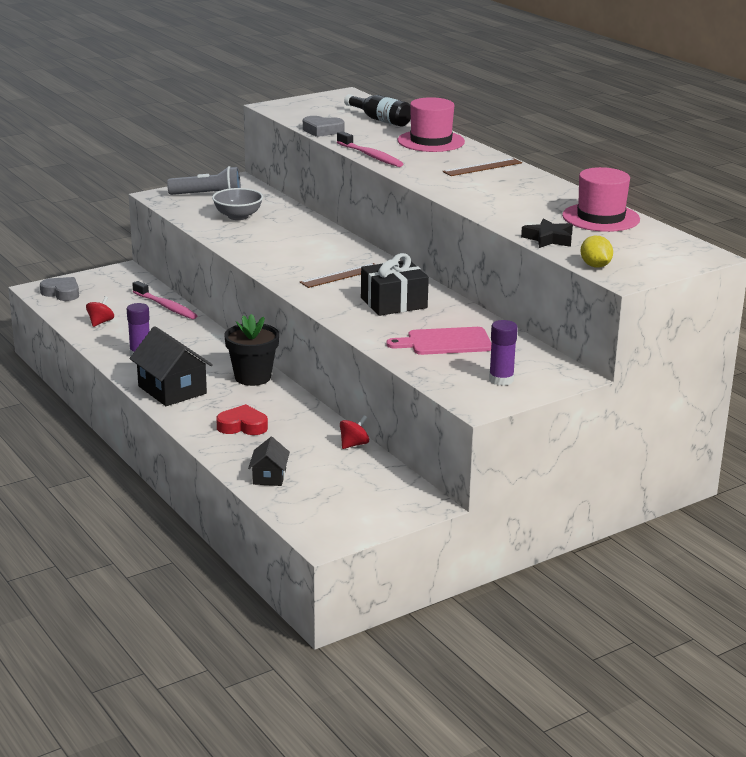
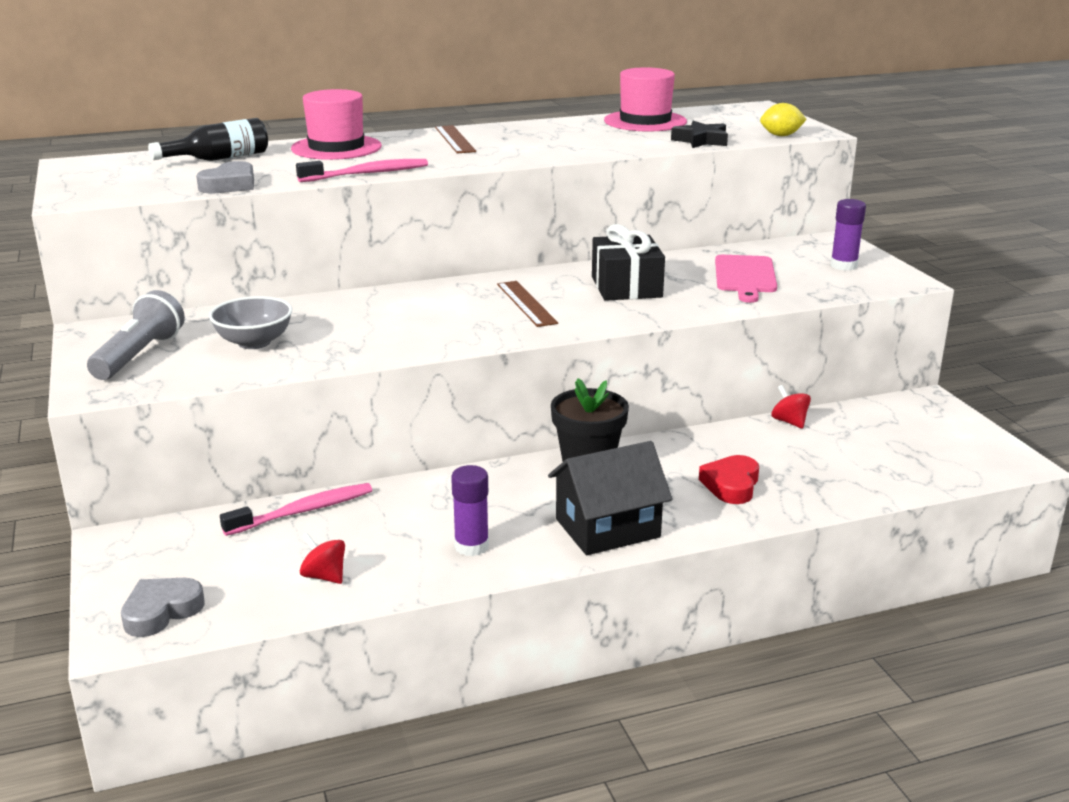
camera: 75 degrees left, 0 degrees up
black house [248,437,290,486] -> none

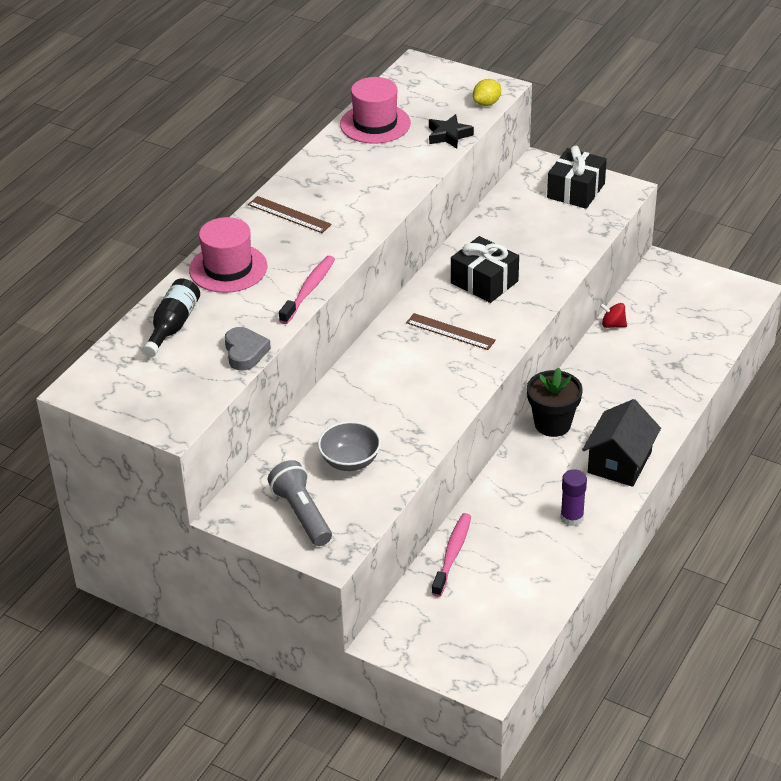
camera: 40 degrees left, 15 degrees up
grey heart [121,578,205,637] -> none
red spinning top [300,533,345,584] -> none
red heart [699,455,759,504] -> none
pink cutting board [715,255,777,303] -> none
purple glue stick [830,199,866,271] -> black gift [547,146,607,209]

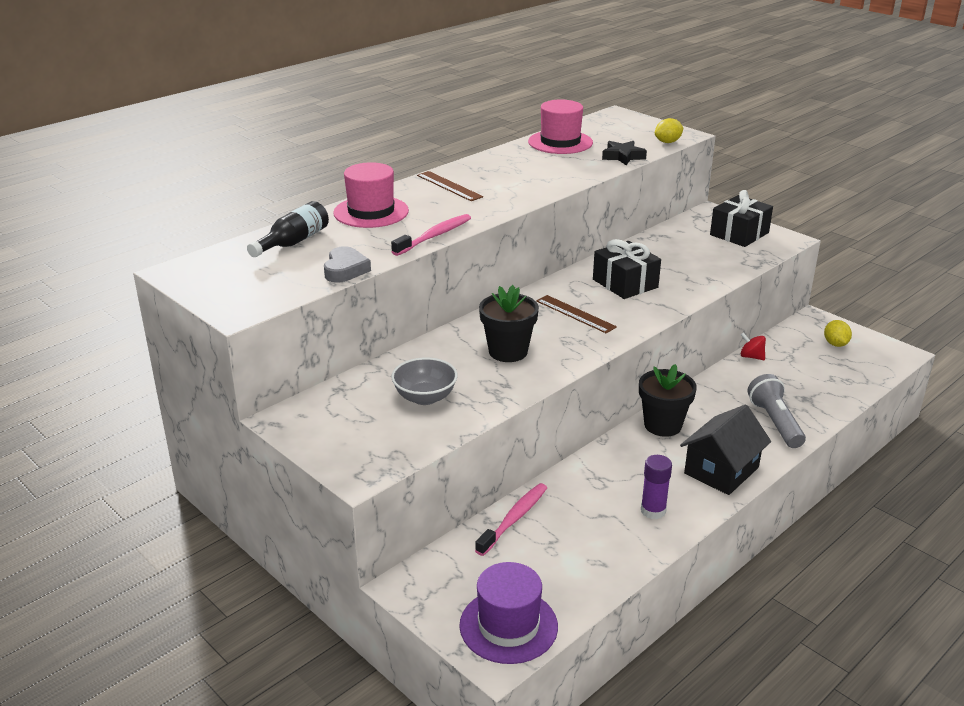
camera: 15 degrees right, 10 degrees down
grey flashlight [268,460,332,546] -> grey flashlight moved to [747,374,806,448]
none -> purple hat [459,562,558,664]
none -> black flower pot [479,285,539,362]
none -> yellow lemon [824,320,852,347]

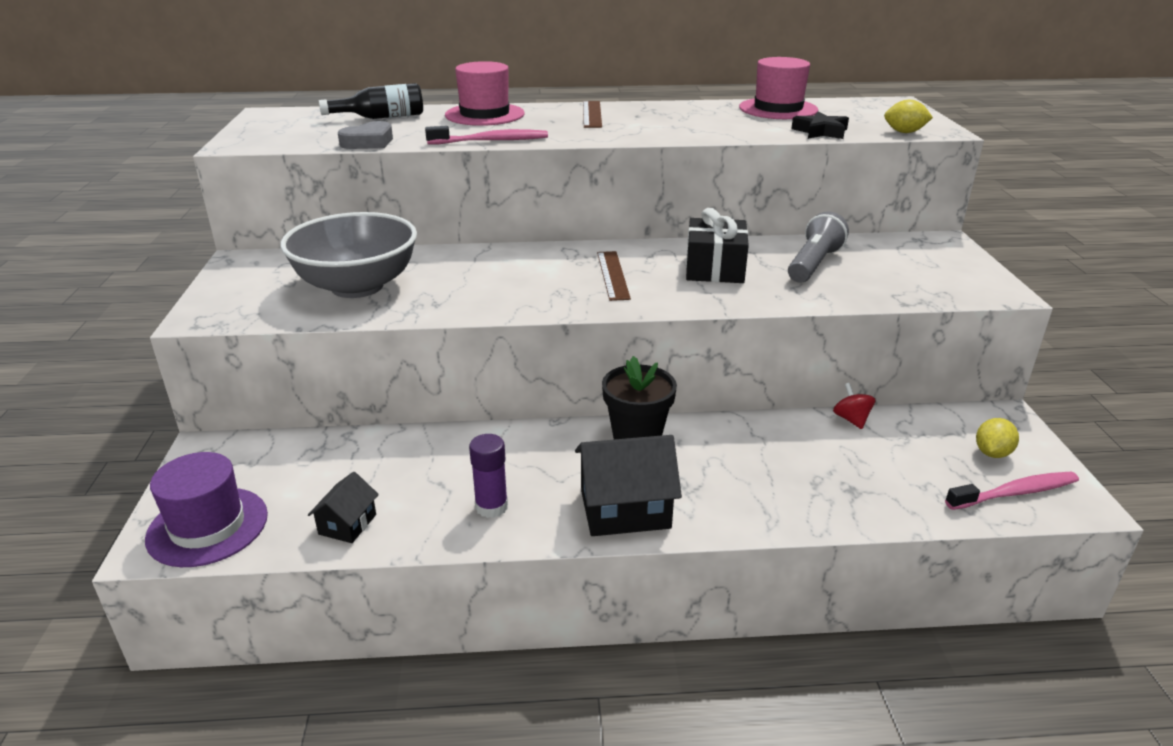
camera: 40 degrees right, 0 degrees up
grey bowl [391,357,458,405] -> grey bowl [280,212,417,298], size x1.80
pink toothbrush [475,483,547,556] -> pink toothbrush moved to [945,472,1079,510]
black flower pot [479,285,539,362] -> none
black gift [710,190,773,247] -> none
grey flashlight [747,374,806,448] -> grey flashlight moved to [788,211,849,283]
none -> black house [308,472,379,543]

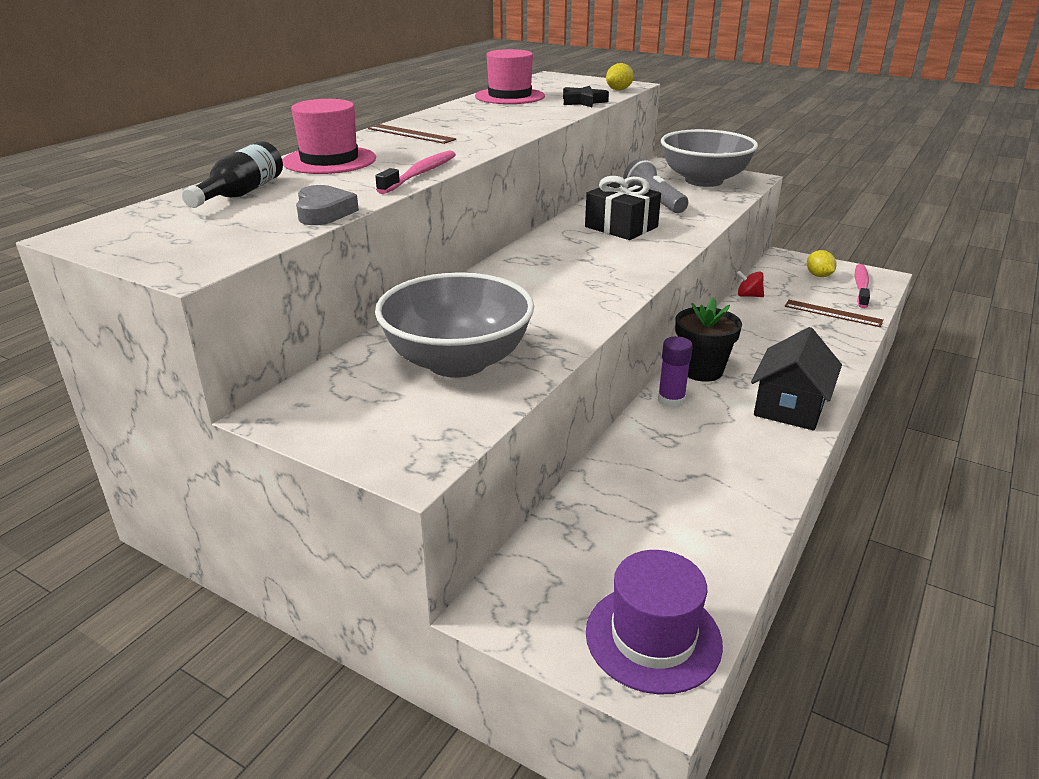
camera: 55 degrees left, 0 degrees up
black house [308,472,379,543] -> none
purple glue stick [469,434,508,518] -> purple glue stick moved to [658,336,693,408]
brown ruler [597,251,631,301] -> brown ruler moved to [785,300,884,327]
none -> grey bowl [661,129,758,187]

